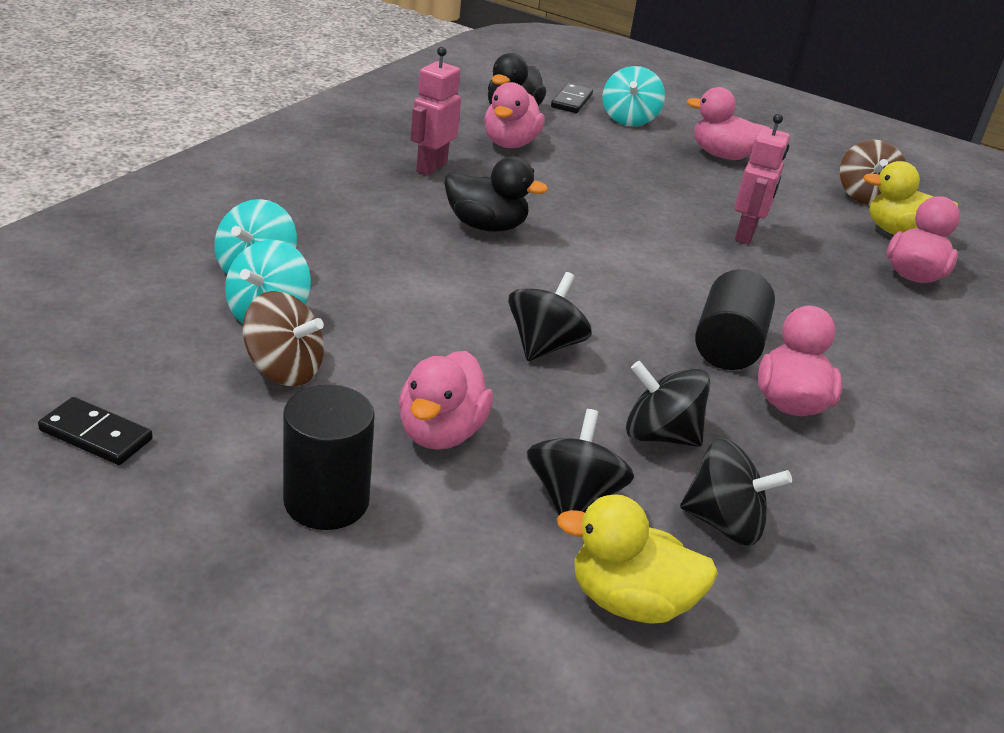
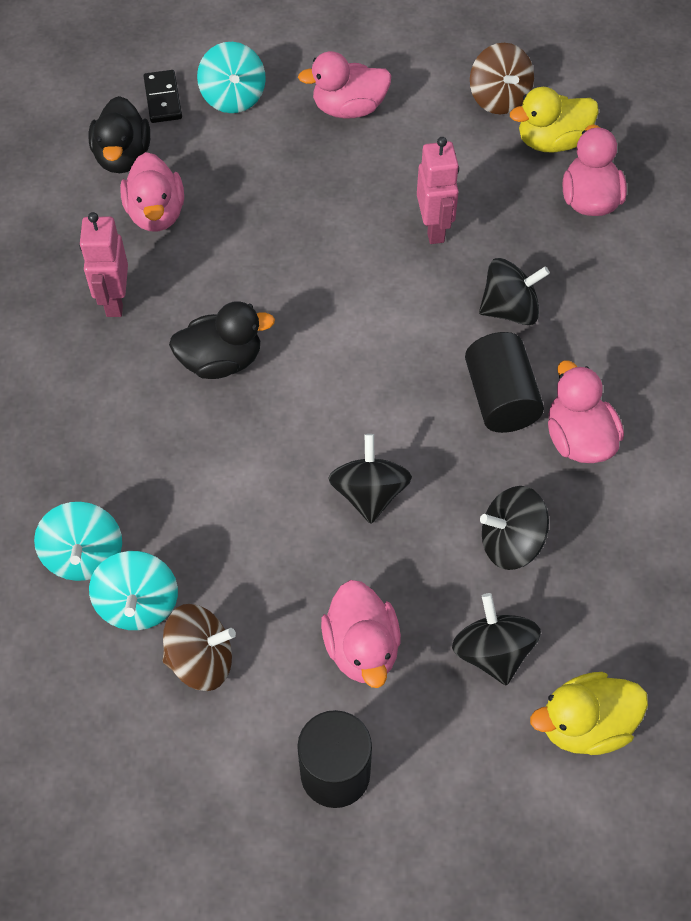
camera: 25 degrees left, 25 degrees up
black domino [38,397,153,465] -> none
black spinning top [680,438,792,546] -> black spinning top moved to [479,258,550,325]

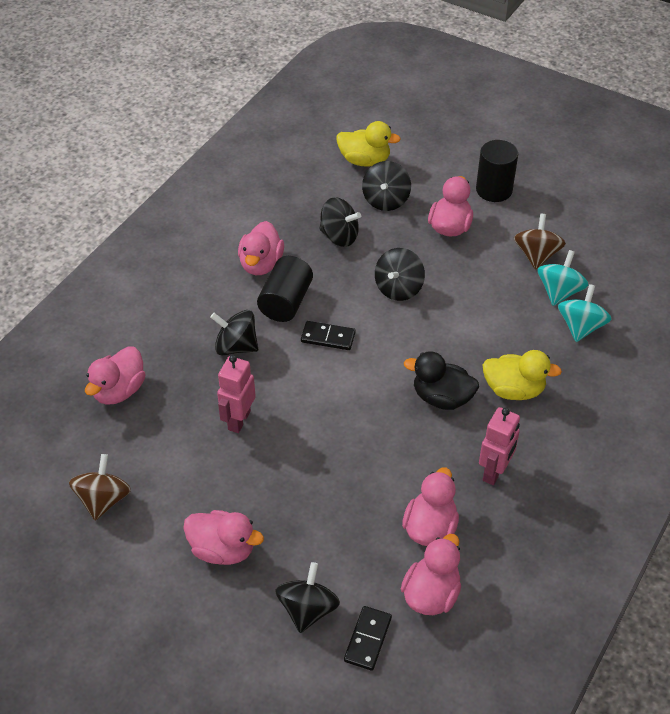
camera: 150 degrees left, 10 degrees down
black duck [89,96,150,173] -> pink duck [401,534,461,615]
brown spinning top [163,604,236,691] -> brown spinning top turned 75 degrees clockwise [514,214,566,270]
turquoise spinning top [197,42,266,113] -> black spinning top [275,562,340,633]
yellow duck [510,87,599,153] -> yellow duck moved to [483,350,562,400]
none -> black domino [301,321,355,350]

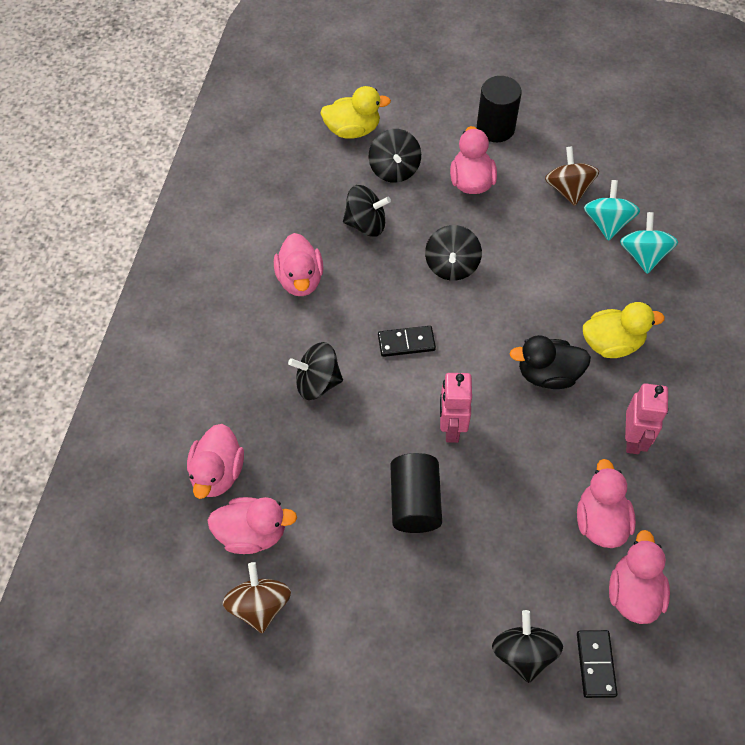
camera: 20 degrees left, 10 degrees up
pink duck [183,510,264,565] -> pink duck moved to [207,497,297,554]
pink robot [217,355,256,433] -> pink robot moved to [440,373,472,443]
black cylinder [257,256,313,322] -> black cylinder moved to [390,453,442,533]

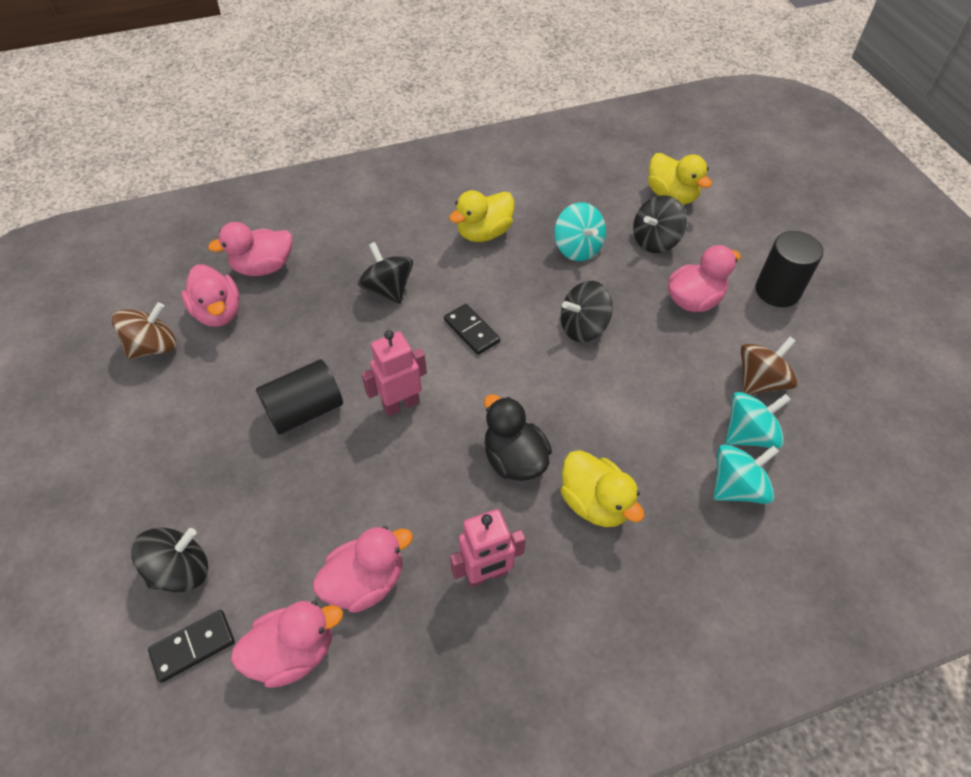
camera: 60 degrees right, 5 degrees down
pink duck [274,233,323,296] -> yellow duck [449,190,514,242]
black spinning top [343,185,391,237] -> turquoise spinning top [554,202,606,261]

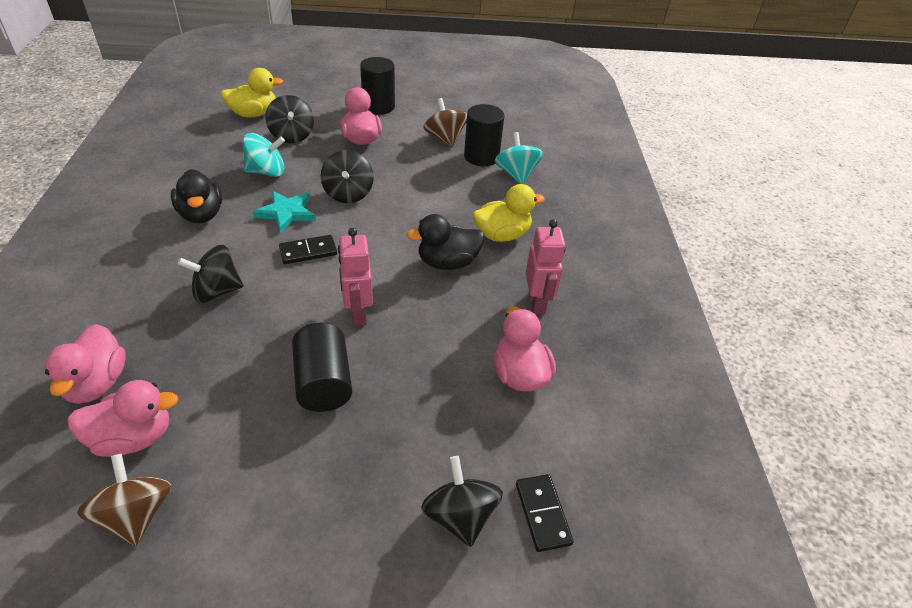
camera: 75 degrees left, 10 degrees down
pink duck [231,601,343,688] -> none
yellow duck [449,190,514,242] -> black duck [171,169,222,223]
turquoise spinning top [726,392,791,449] -> black cylinder [464,104,505,166]
none -> turquoise star [253,191,316,233]

